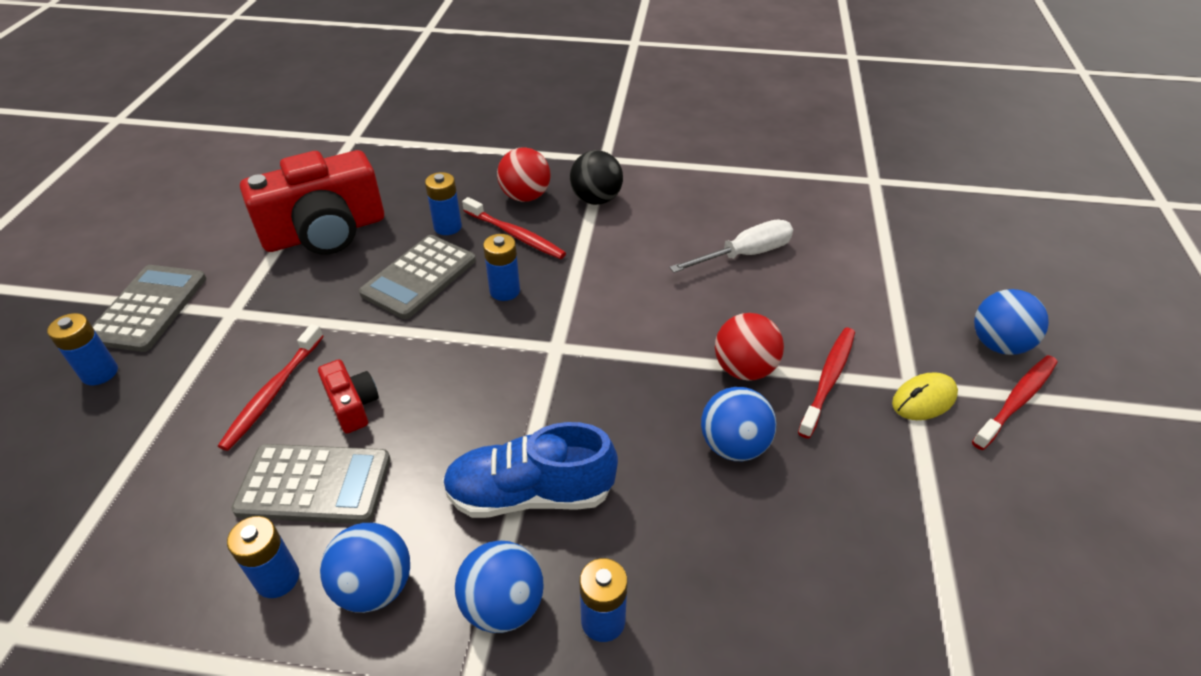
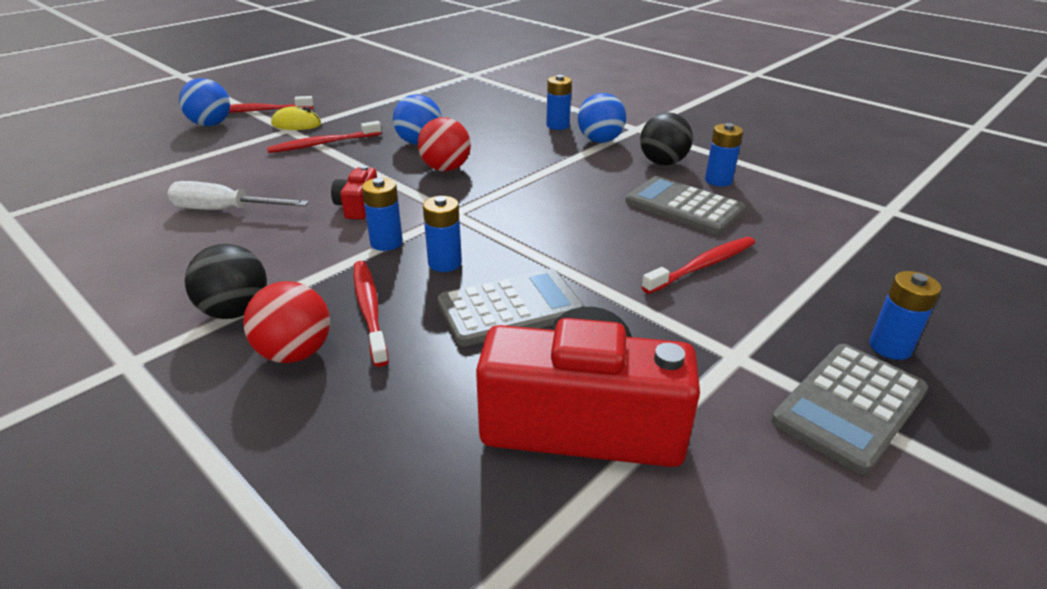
camera: 145 degrees left, 10 degrees down
red camera [318,360,379,434] -> red camera moved to [331,165,377,220]
blue ball [320,523,410,613] -> black ball [640,112,693,165]
blue battery [425,172,462,235] -> blue battery moved to [362,178,403,251]
blue shoe [443,422,618,518] -> none
red ball [715,313,784,381] -> red ball moved to [418,117,471,171]

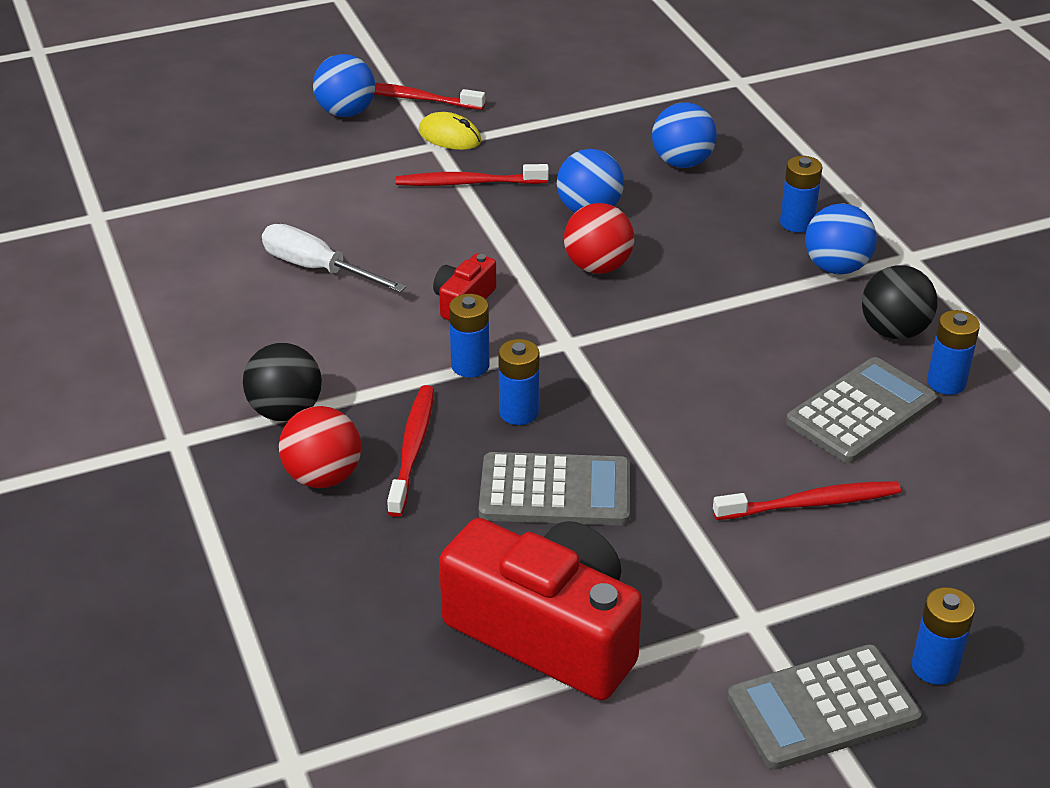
camera: 25 degrees right, 5 degrees up
grey calculator [625,176,745,235] -> grey calculator turned 75 degrees clockwise [786,357,937,463]
none -> blue ball [652,103,717,168]

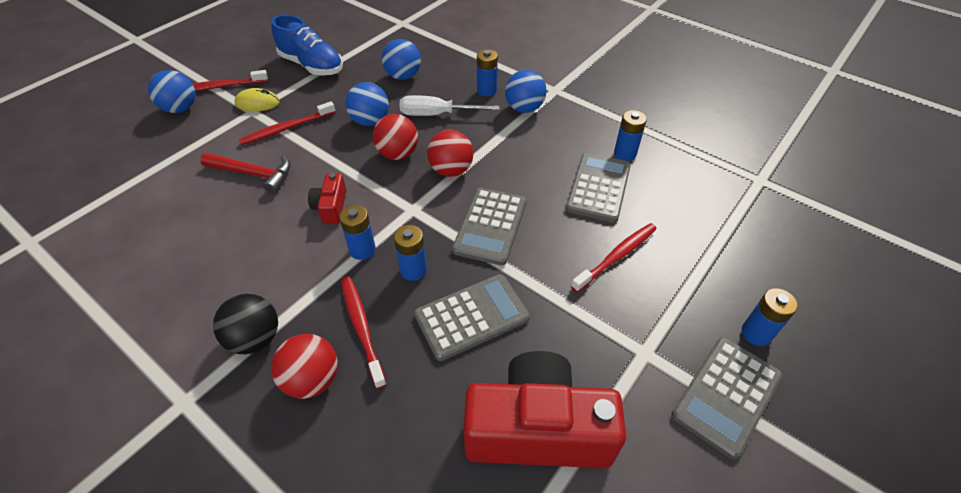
camera: 30 degrees left, 10 degrees up
white screwdriver [262,224,406,292] -> white screwdriver moved to [399,95,500,116]
black ball [862,265,938,339] -> none
none -> red hammer [200,153,291,194]
none -> blue shoe [271,14,343,75]
none -> red ball [427,130,473,177]
none -> grey calculator [452,188,526,265]

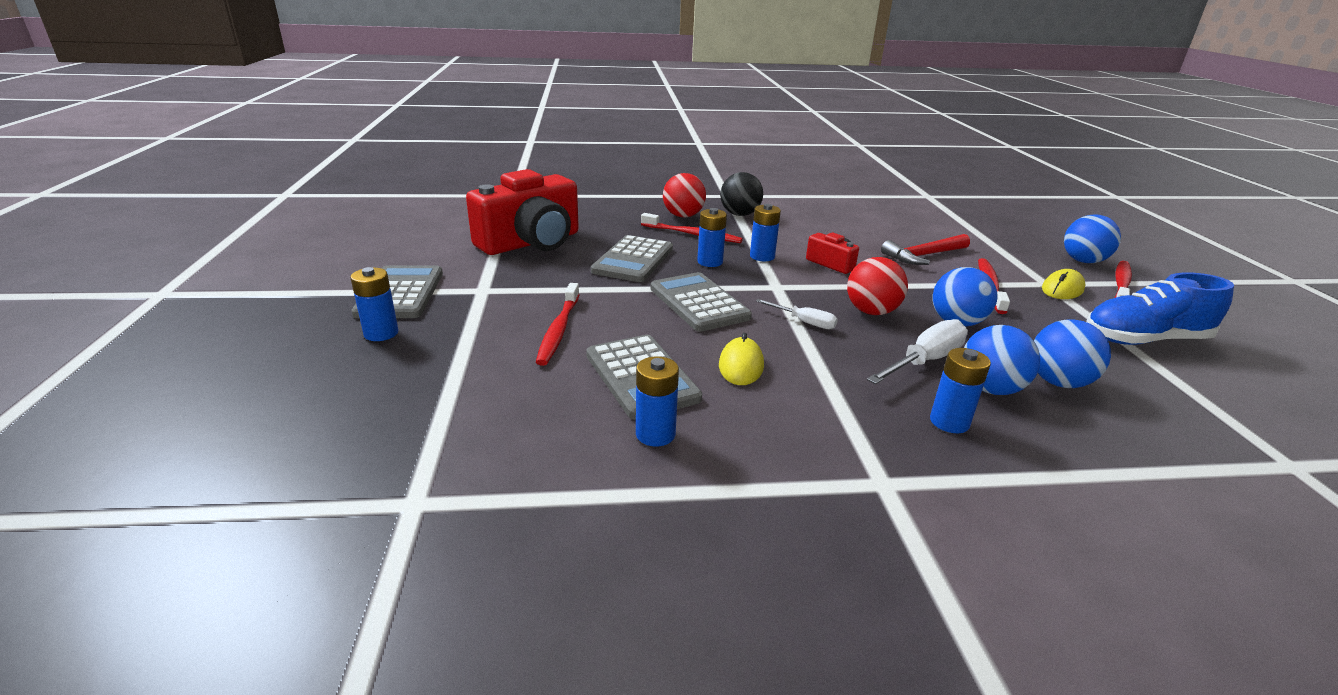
camera: 135 degrees right, 20 degrees down
red ball [427,130,473,177] -> white screwdriver [756,299,838,329]
blue ball [505,70,546,113] -> blue ball moved to [964,325,1040,395]
none -> yellow mouse [719,333,764,385]

